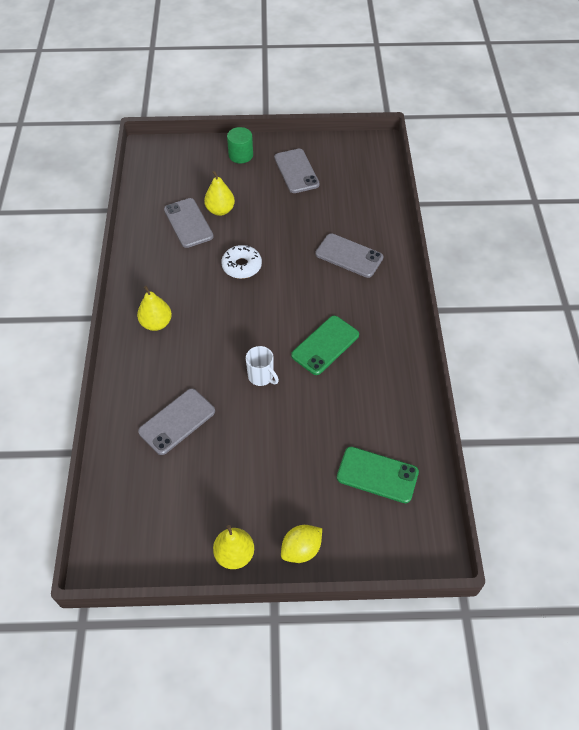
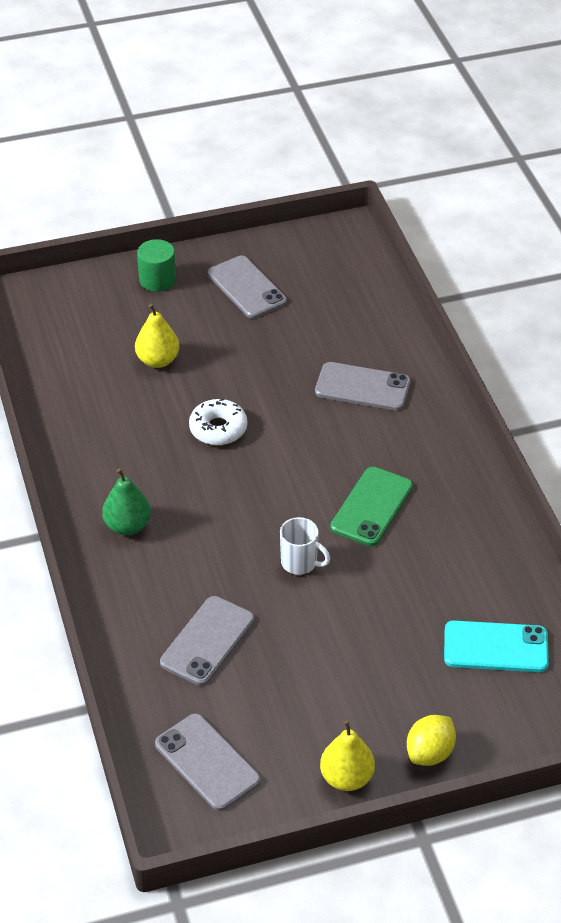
camera: 15 degrees left, 10 degrees down
yellow pear [137,286,172,331] -> green pear [102,468,151,535]
grey phone [164,198,214,248] -> grey phone moved to [155,713,261,811]
green phone [337,447,419,503] -> turquoise phone [444,620,549,672]

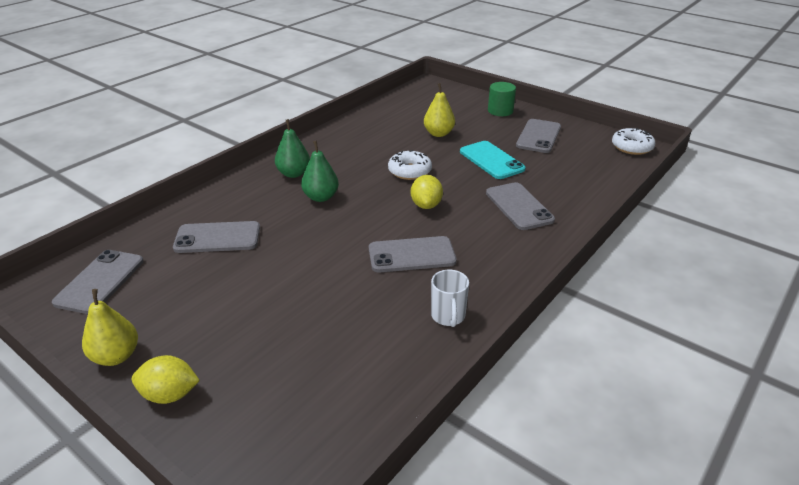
camera: 55 degrees right, 10 degrees down
white mug [280,517,330,575] -> white mug moved to [431,270,469,327]
green phone [330,467,413,546] -> grey phone [369,236,456,272]
turquoise phone [444,620,549,672] -> turquoise phone moved to [460,141,526,179]
none -> green pear [301,141,339,202]
none -> yellow lemon [411,175,443,209]
none -> white donut [612,128,655,155]

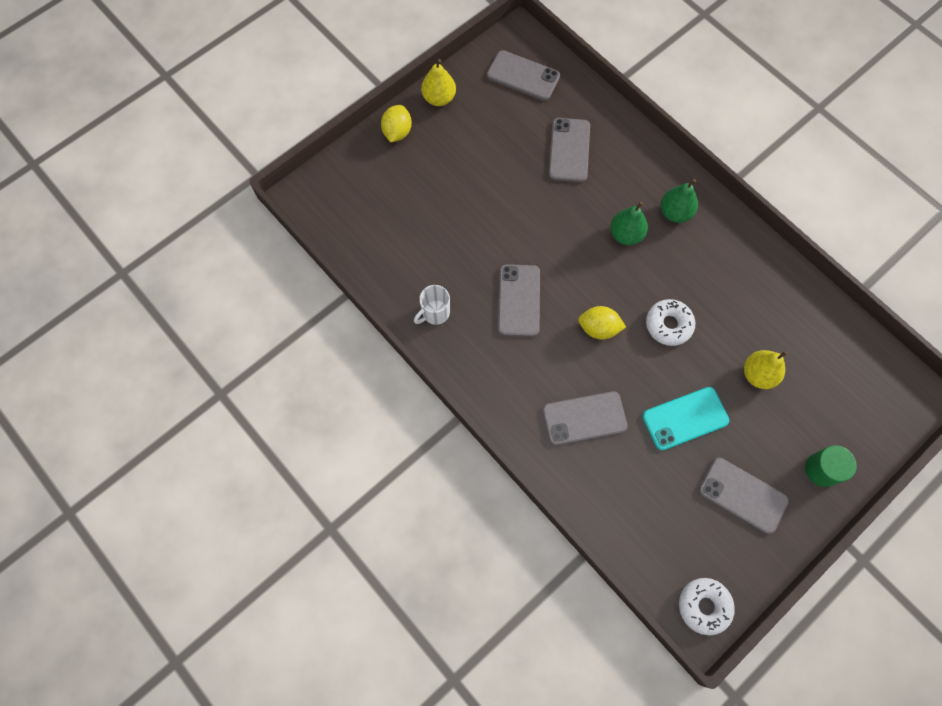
camera: 100 degrees right, 35 degrees up
white mug [431,270,469,327] -> white mug turned 45 degrees counterclockwise [414,285,450,325]

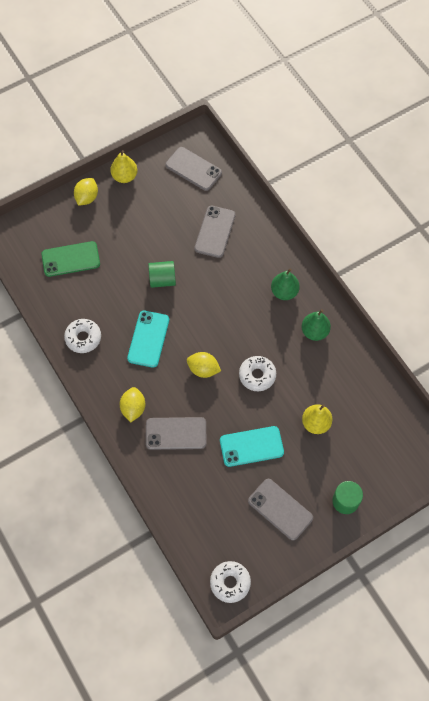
camera: 10 degrees right, 5 degrees down
white mug [414,285,450,325] -> white donut [64,319,101,353]
grey phone [498,264,540,337] -> turquoise phone [127,311,169,368]
green pear [610,202,648,245] -> green pear moved to [302,309,331,341]
none -> green phone [41,241,100,277]
none -> yellow lemon [120,387,146,422]
none -> green cylinder [148,261,176,288]

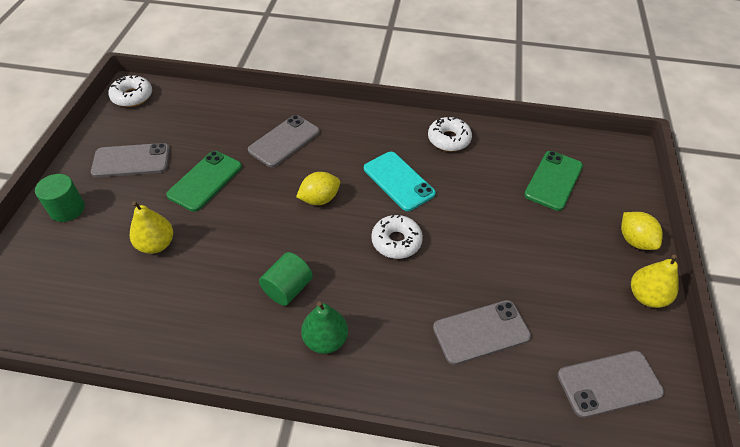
camera: 130 degrees right, 15 degrees down
yellow lemon [120,387,146,422] -> none
green cylinder [148,261,176,288] -> green cylinder moved to [259,252,313,306]
grey phone [194,206,235,258] -> grey phone turned 75 degrees counterclockwise [433,300,531,365]
turquoise phone [220,426,284,467] -> green phone [166,151,242,212]
white donut [239,356,276,391] -> white donut moved to [371,215,423,259]
green pear [302,309,331,341] -> none

